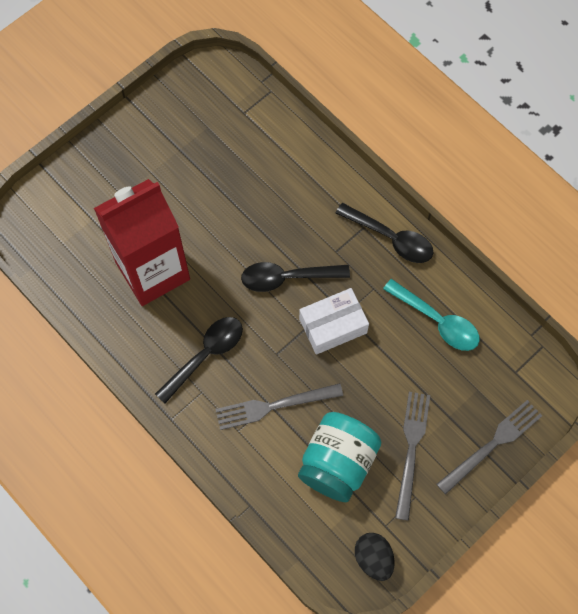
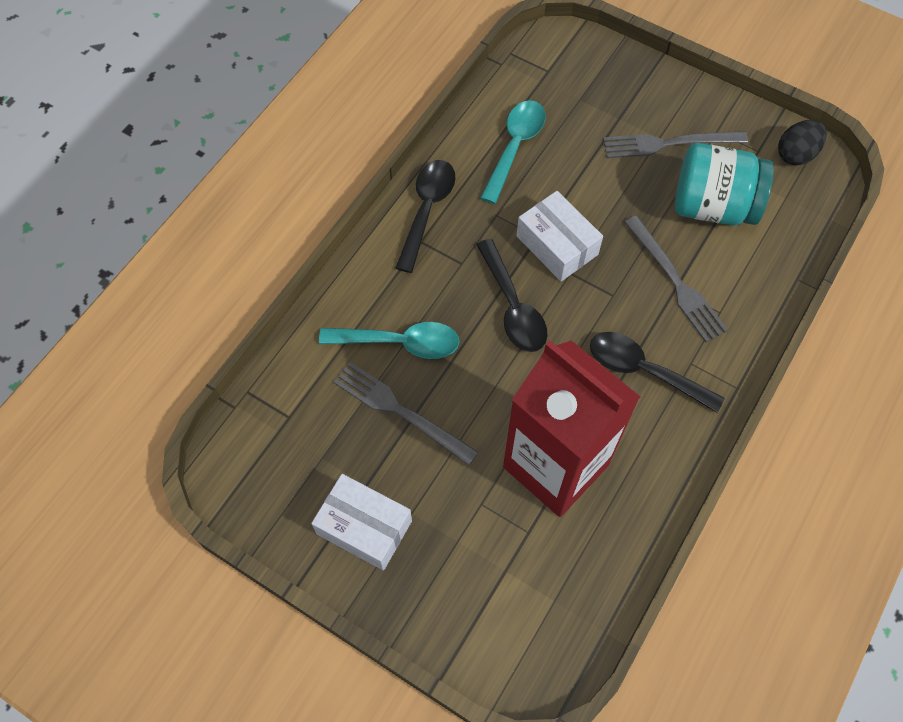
camera: 105 degrees left, 5 degrees down
grey fork [436,400,542,495] -> grey fork moved to [334,362,478,466]
none -> white box [311,474,412,570]
none -> turquoise spoon [319,322,459,359]

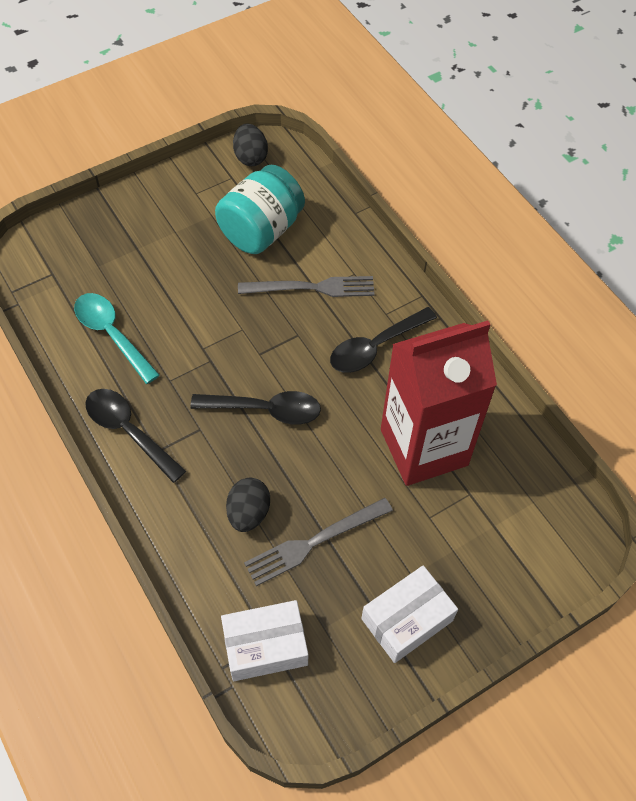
camera: 65 degrees left, 5 degrees down
turquoise spoon [319,322,459,359] -> black egg [226,478,270,532]
white box [517,191,603,281] -> white box moved to [221,600,308,681]
grey fork [603,131,748,158] -> none

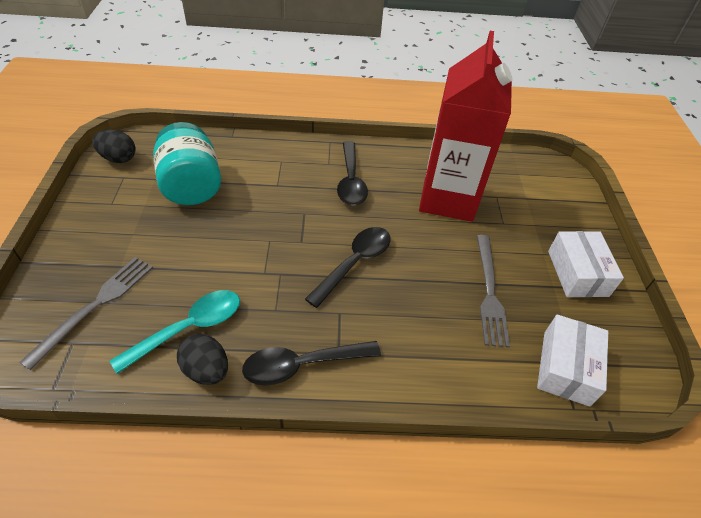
camera: 60 degrees left, 10 degrees down
turquoise spoon [74,293,160,384] -> turquoise spoon turned 150 degrees clockwise [110,290,240,374]
black egg [226,478,270,532] -> black egg moved to [177,334,228,385]
grey fork [238,276,375,297] -> grey fork moved to [19,257,153,370]

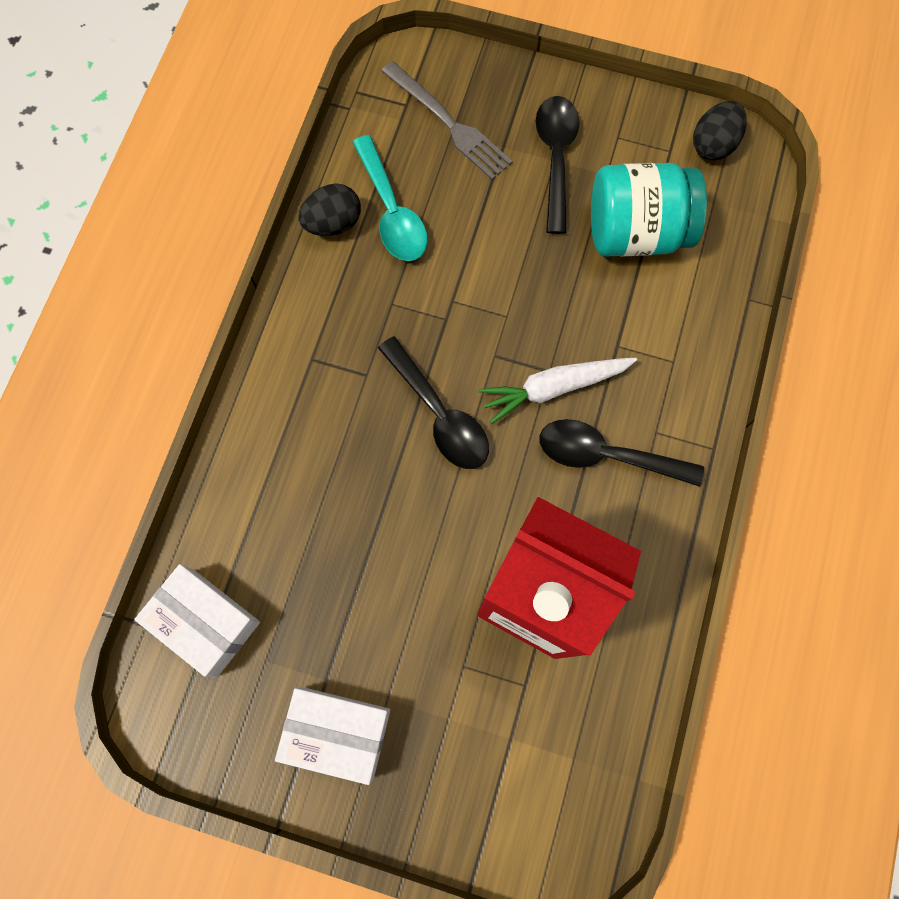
camera: 110 degrees right, 25 degrees up
black spoon [242,341,381,386] -> black spoon moved to [536,96,579,234]
grey fork [477,235,510,347] -> none
none -> white carrot [478,358,637,424]

